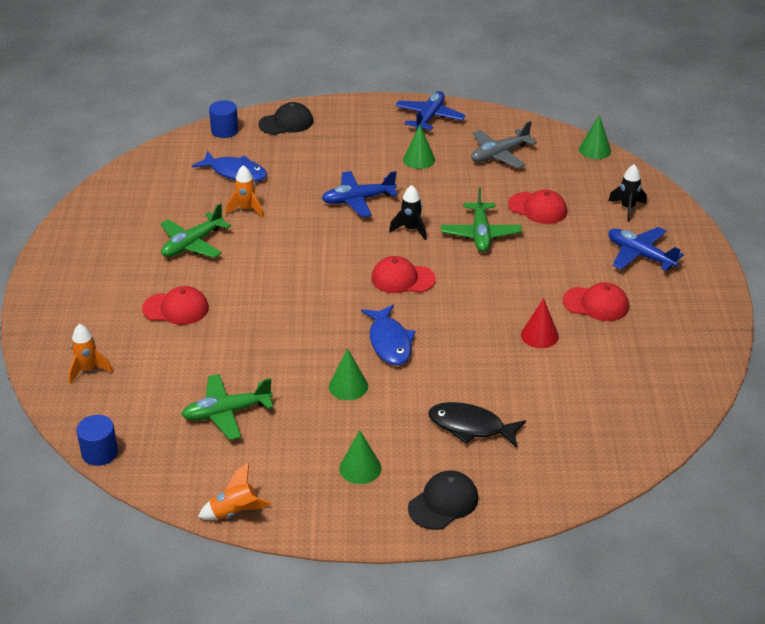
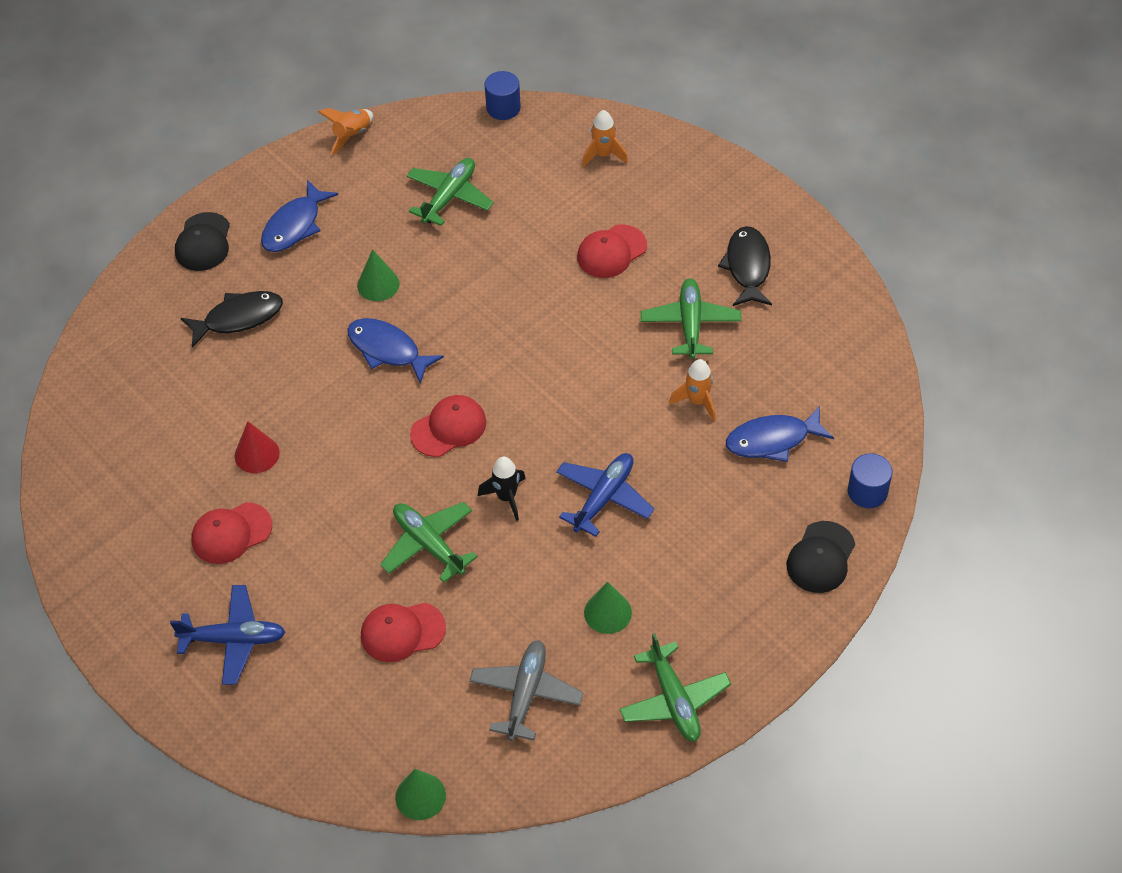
camera: 140 degrees right, 15 degrees up
green cone [339,430,381,484] -> blue fish [261,180,338,252]
blue plane [395,91,466,130] -> green plane [619,633,731,741]
black rocket [608,164,647,221] -> none
none -> black fish [718,226,772,306]

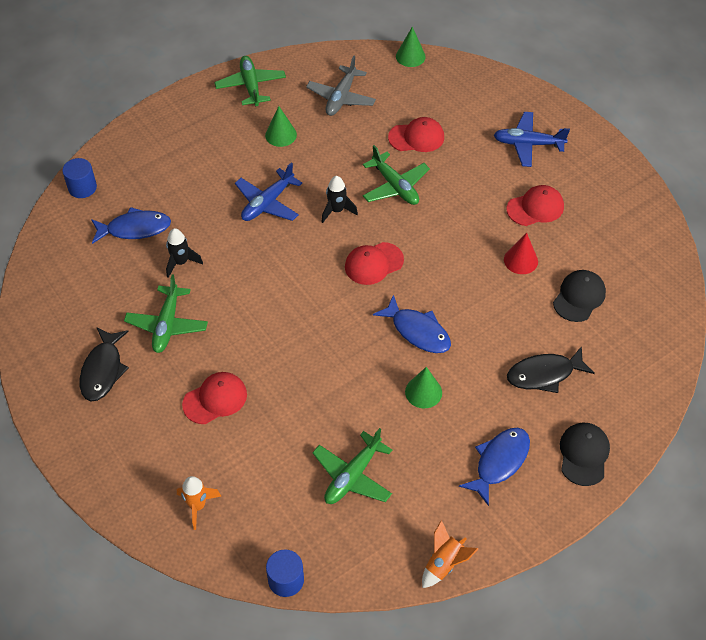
camera: 175 degrees left, 0 degrees up
orange rocket [669,359,716,421] -> black rocket [166,228,203,278]
black cap [787,521,855,593] -> black cap moved to [553,270,606,322]

